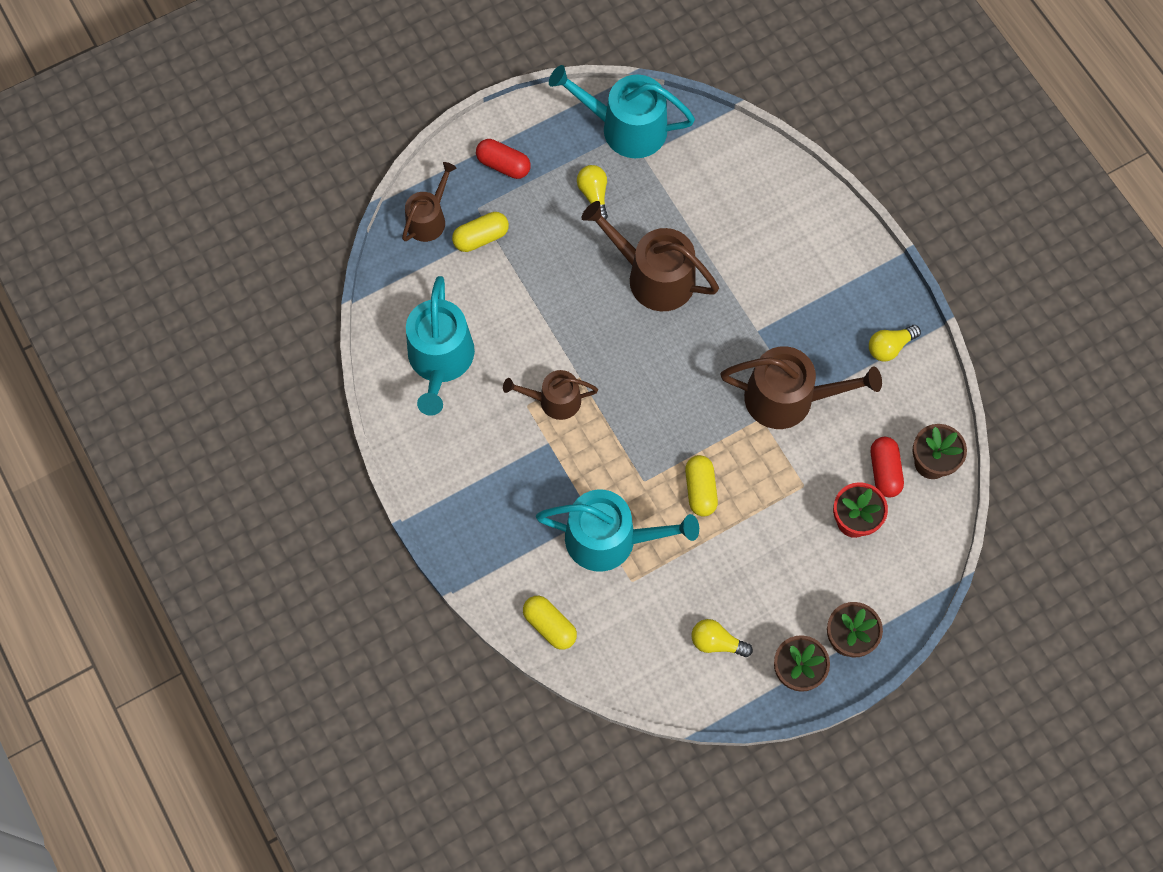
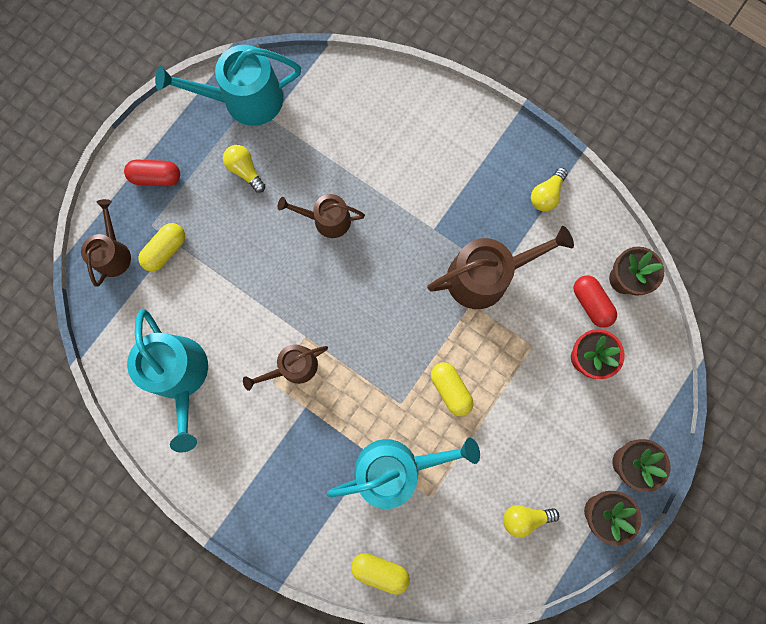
camera: 25 degrees left, 10 degrees up
brown watering can [582,201,719,311] -> brown watering can [278,194,365,238], size x0.60

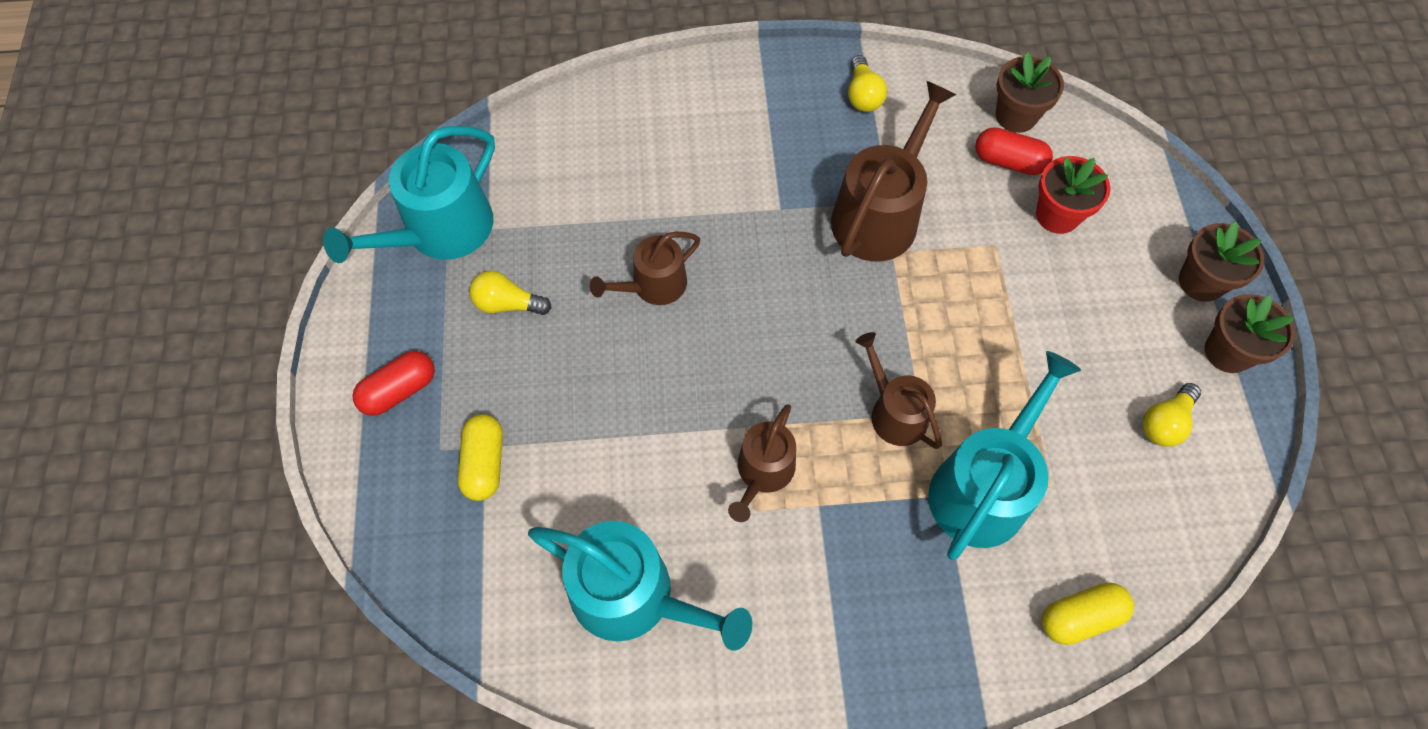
camera: 40 degrees left, 15 degrees down
brown watering can [81,199,131,286] -> brown watering can moved to [855,332,942,449]
yellow capsule [431,362,473,416] -> none

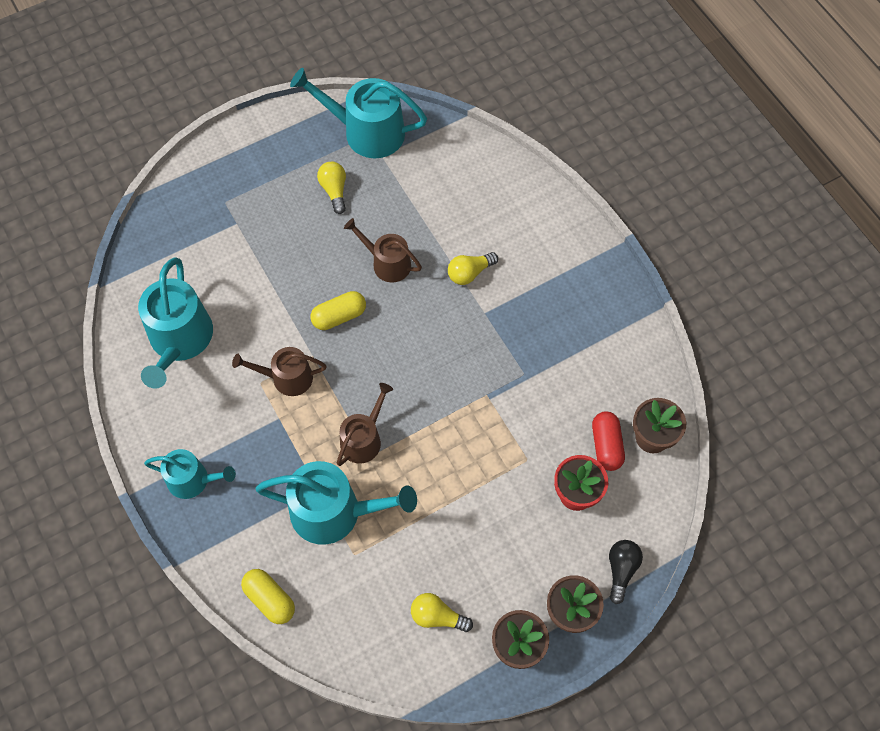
camera: 65 degrees right, 0 degrees up
red capsule [352,351,435,416] -> none
yellow capsule [458,414,503,501] -> yellow capsule moved to [310,291,366,330]
brown watering can [831,81,957,262] -> none
yellow light bulb [848,55,887,112] -> yellow light bulb moved to [448,252,498,285]
none -> turquoise watering can [144,449,236,499]
none -> black light bulb [609,540,643,604]

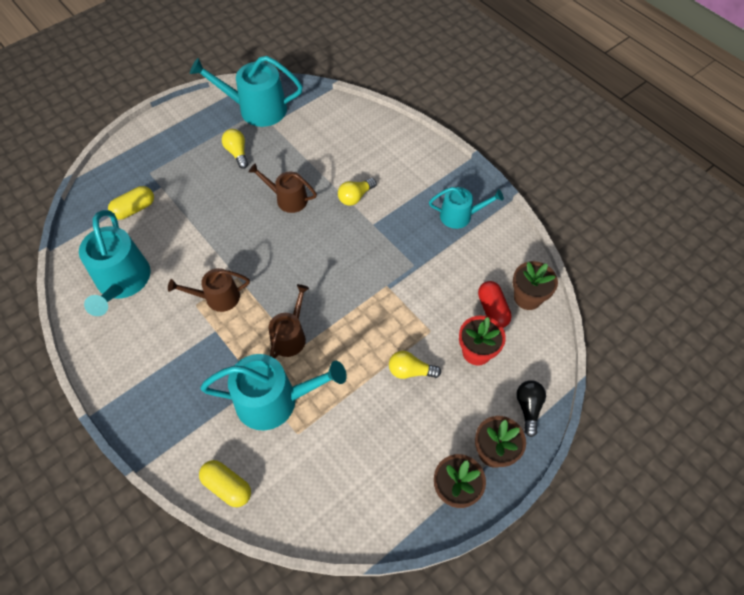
camera: 10 degrees left, 5 degrees down
turquoise watering can [144,449,236,499] -> turquoise watering can moved to [429,187,504,229]
yellow capsule [310,291,366,330] -> yellow capsule moved to [108,186,154,220]
yellow light bulb [411,593,473,632] -> yellow light bulb moved to [389,351,441,379]

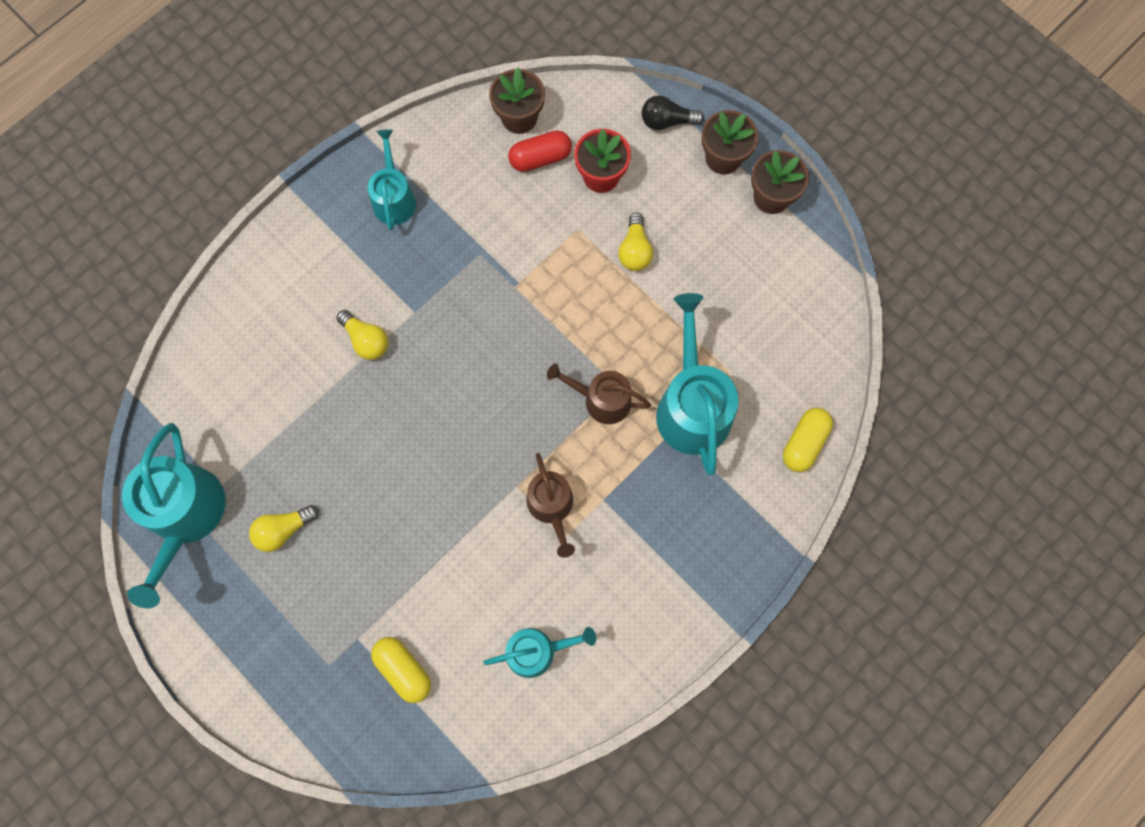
camera: 95 degrees left, 15 degrees up
turquoise watering can [79,210,151,316] -> turquoise watering can [483,627,596,678], size x0.60
brown watering can [249,163,317,213] -> none

